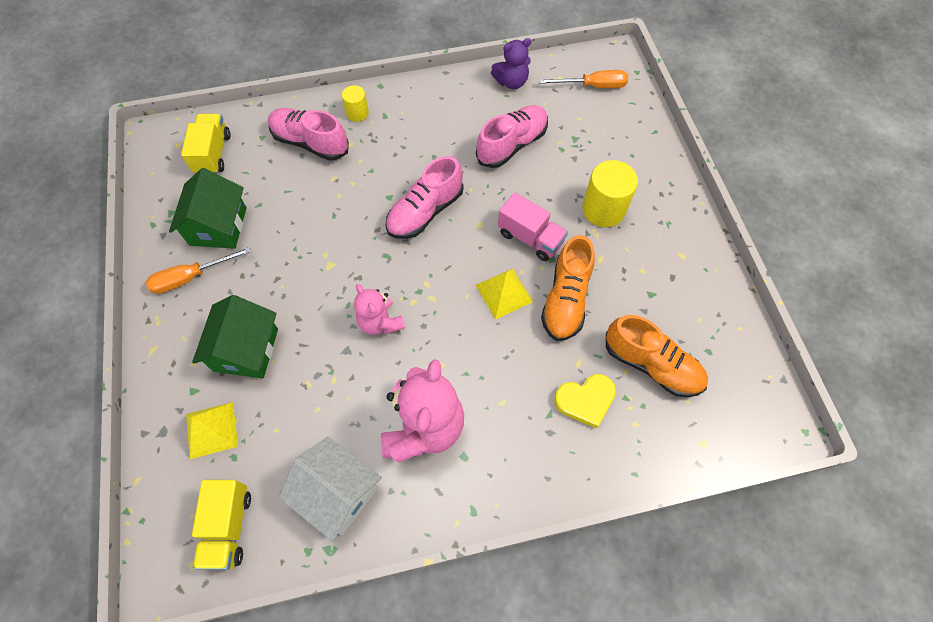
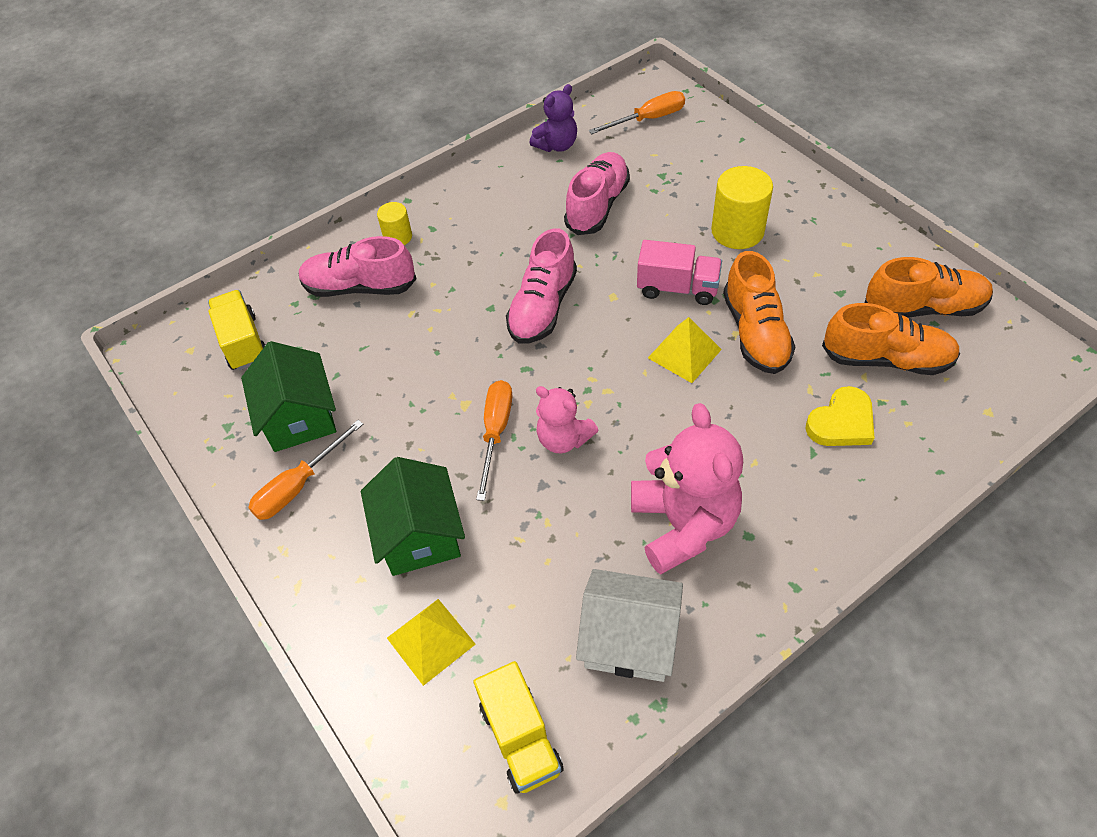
camera: 20 degrees left, 10 degrees down
none -> orange screwdriver [476,380,512,501]
none -> orange shoe [865,257,993,318]

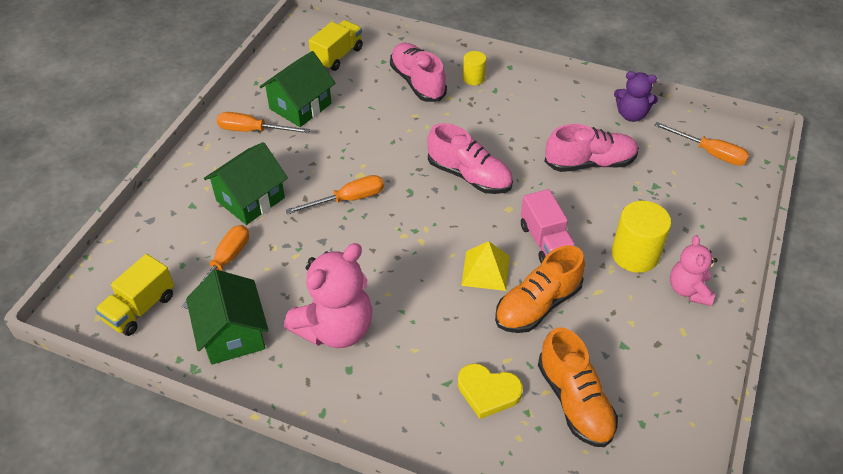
camera: 55 degrees right, 5 degrees down
yellow pyramid [387,599,476,686] -> none
pink shoe [506,228,577,344] -> pink shoe turned 135 degrees counterclockwise [427,123,513,194]
pink teddy bear [536,386,599,454] -> pink teddy bear moved to [670,235,717,306]
white house [576,569,683,682] -> green house [186,270,269,365]
orange shoe [865,257,993,318] -> none
none -> orange screwdriver [181,225,249,309]

